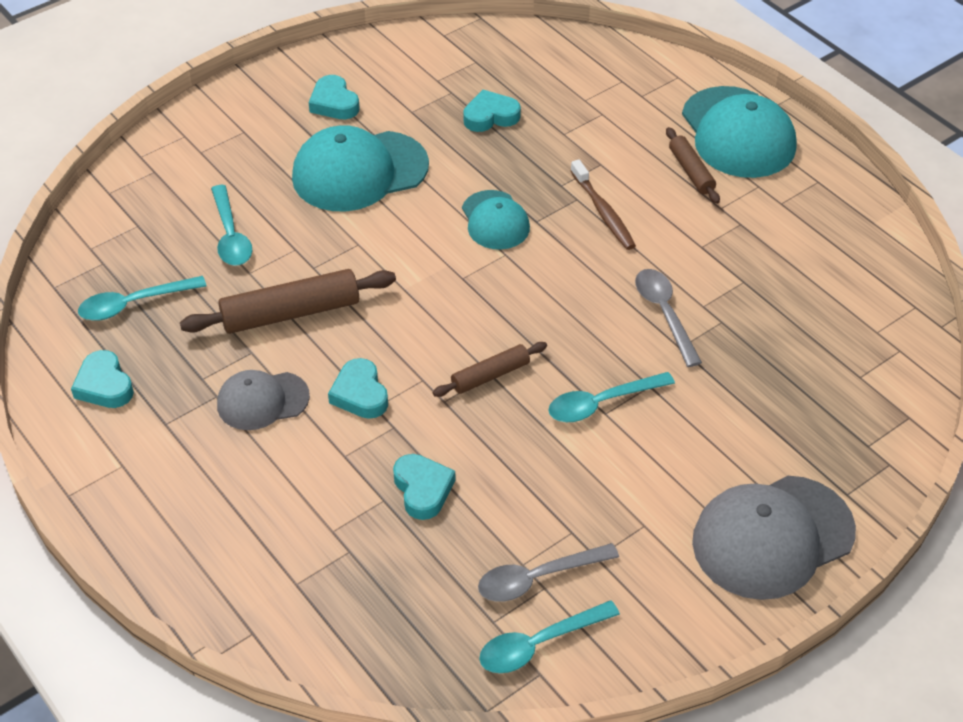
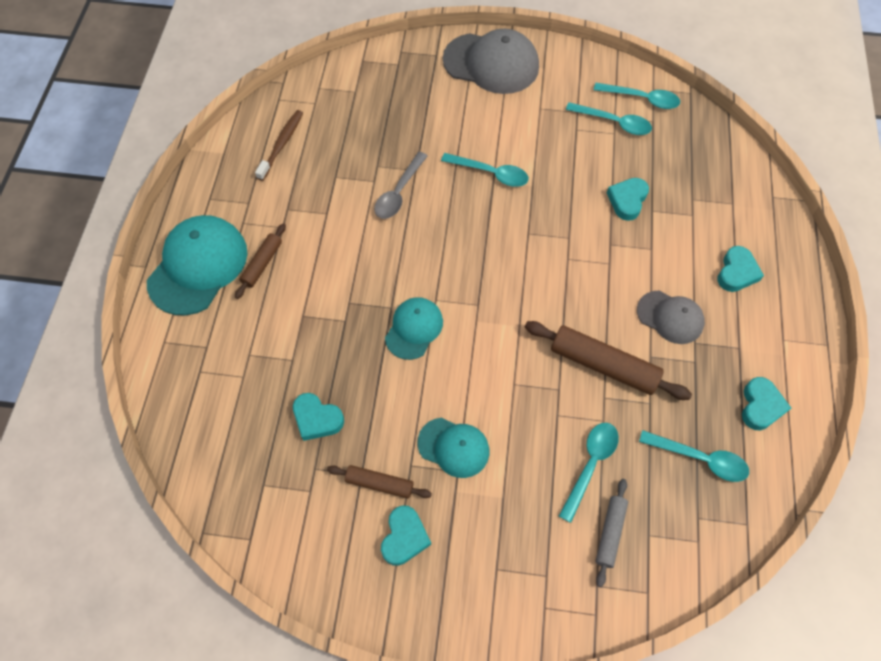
camera: 135 degrees left, 15 degrees up
turquoise cap [292,125,429,211] -> turquoise cap [417,418,489,478], size x0.59
turquoise heart [328,358,388,419] -> turquoise heart moved to [717,246,764,292]
brown rolling pin [433,342,547,397] -> brown rolling pin moved to [327,465,432,499]
grey spoon [478,543,619,602] -> turquoise spoon [566,102,652,135]
brown toothbrush [571,159,636,250] -> brown toothbrush moved to [255,110,303,181]
none -> grey rolling pin [595,479,628,587]

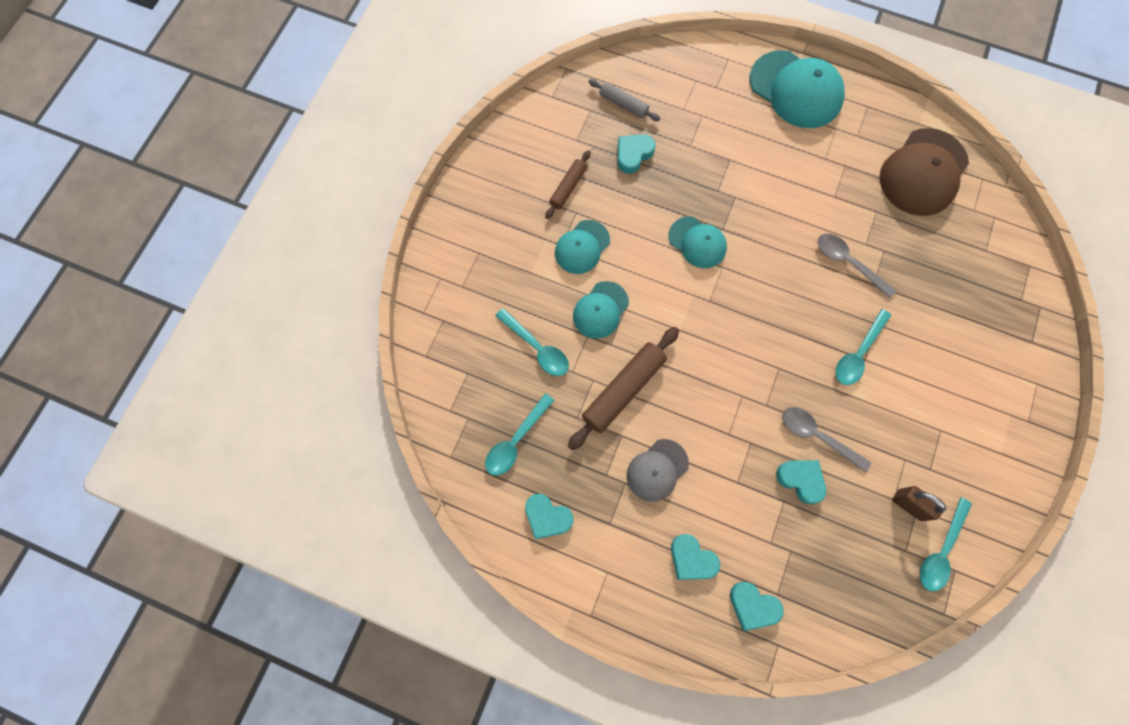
camera: 105 degrees right, 10 degrees up
brown rolling pin [235,223,286,299] -> none
brown toothbrush [255,110,303,181] -> brown cap [879,128,969,216]
turquoise heart [381,505,431,566] -> turquoise heart moved to [730,582,784,631]
grey cap [443,29,539,94] -> none
turquoise spoon [566,102,652,135] -> brown padlock [892,486,946,521]
grey rolling pin [595,479,628,587] -> grey rolling pin moved to [589,79,660,121]
none -> turquoise cap [573,281,629,339]
none -> grey spoon [782,407,871,473]

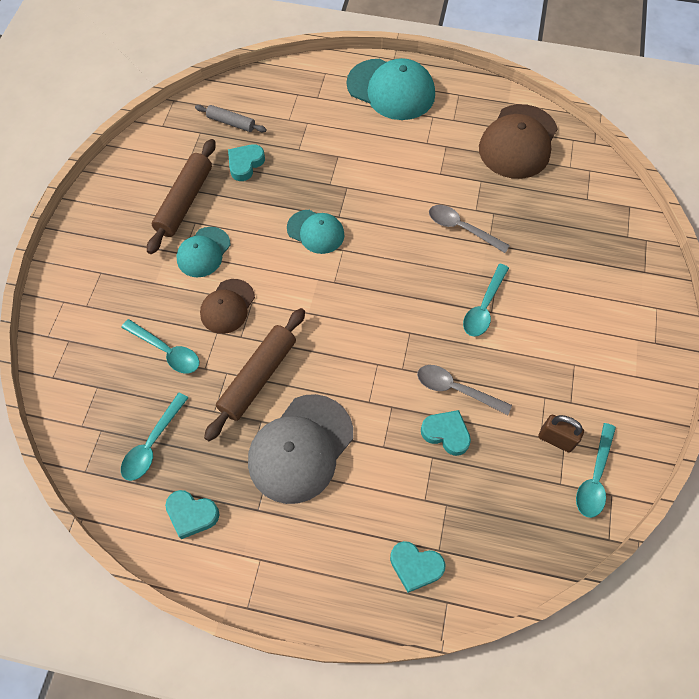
camera: 10 degrees left, 10 degrees down
brown rolling pin [545,150,590,219] -> brown rolling pin [147,139,216,254], size x1.74
turquoise cap [573,281,629,339] -> brown cap [200,279,255,334]
grey cap [627,439,689,502] -> grey cap [248,394,353,504], size x1.71
turquoise heart [671,534,720,580] -> none

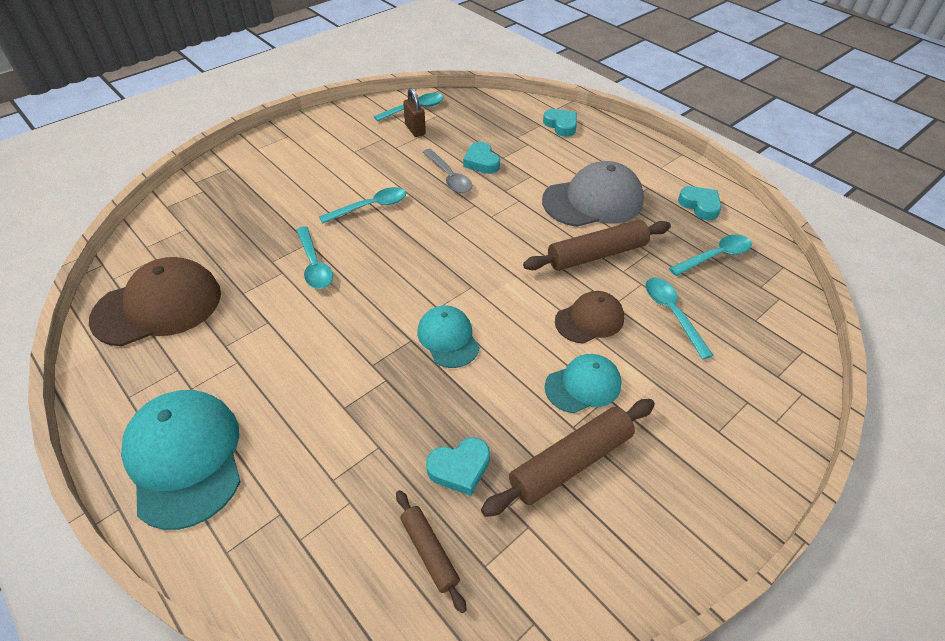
camera: 145 degrees left, 15 degrees down
grey rolling pin [195,105,267,132] -> brown rolling pin [396,490,467,613]
grey spoon [429,205,510,253] -> turquoise spoon [296,226,333,289]

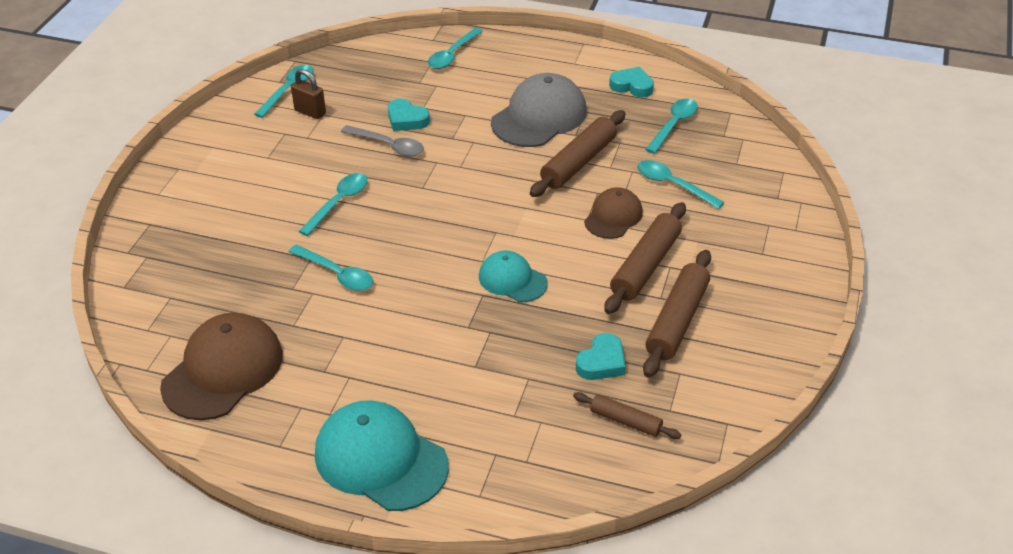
camera: 30 degrees left, 5 degrees down
turquoise heart [543,109,577,137] -> turquoise spoon [428,28,483,69]
turquoise cap [545,354,622,413] -> brown rolling pin [604,202,686,314]

